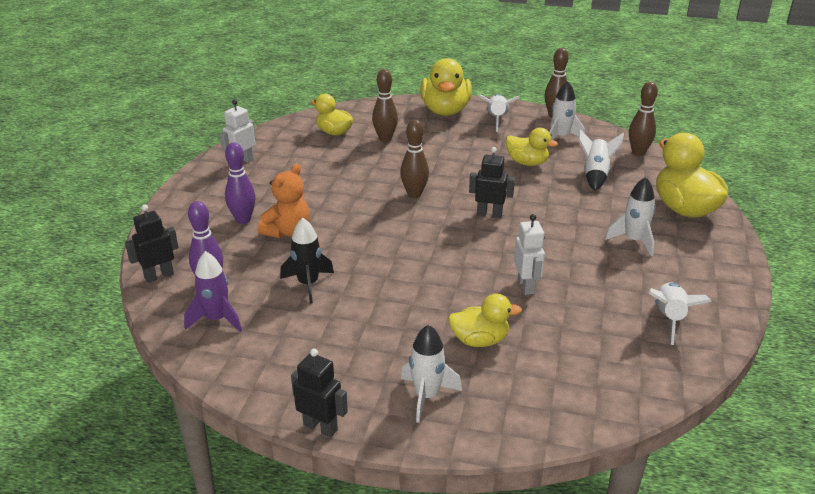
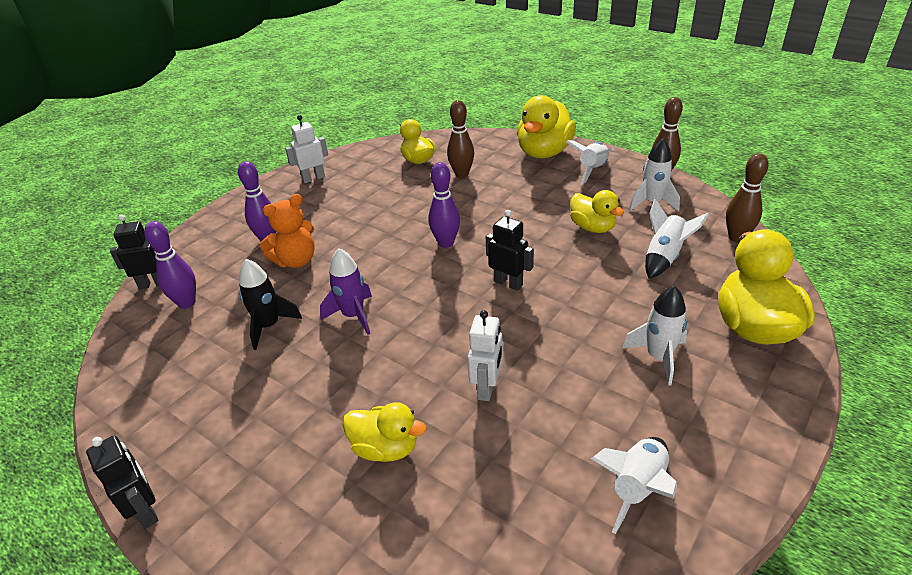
camera: 25 degrees right, 5 degrees up
purple rocket [184,251,242,332] -> purple rocket moved to [320,248,372,335]
brown bowling pin [400,119,429,198] -> purple bowling pin [429,162,460,248]
white rocket [401,325,462,423] -> none

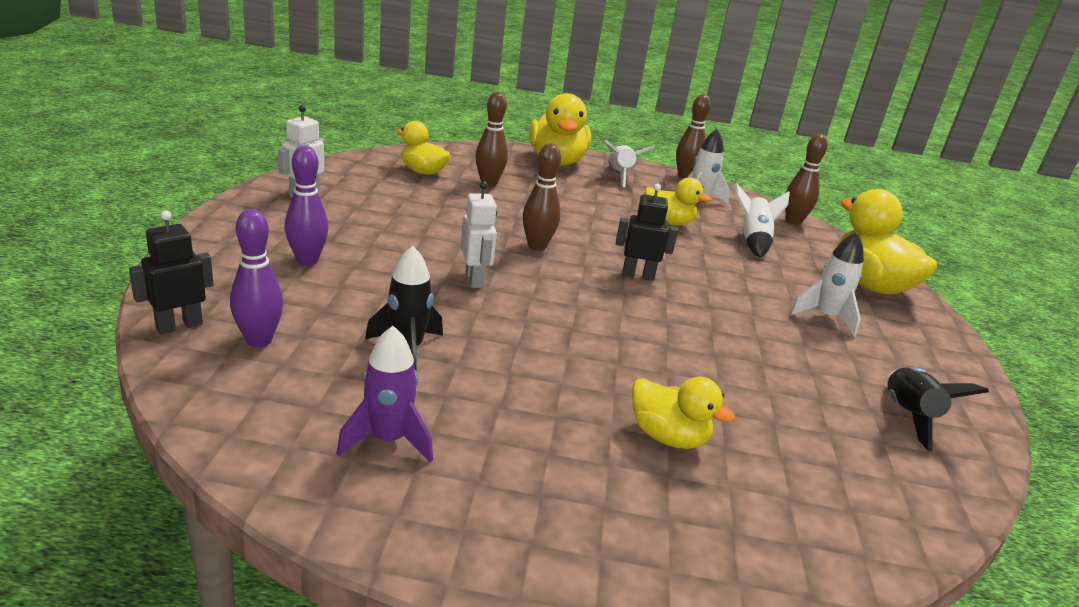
camera: 35 degrees left, 10 degrees down
black robot [86,436,159,529] -> none
orange teddy bear [260,194,315,268] -> none
purple rocket [320,248,372,335] -> purple rocket moved to [336,326,433,463]
yellow duck [343,402,427,462] -> yellow duck turned 45 degrees clockwise [632,377,735,449]
purple bowling pin [429,162,460,248] -> brown bowling pin [523,143,561,251]
white robot [468,310,503,401] -> white robot moved to [461,181,497,288]
white rocket [591,437,677,534] -> black rocket [887,367,989,452]

